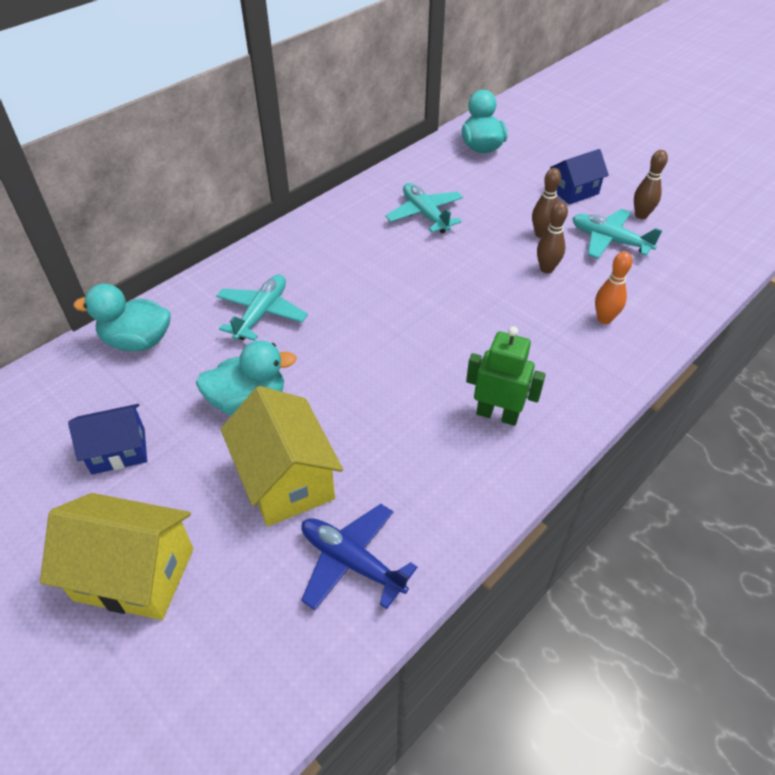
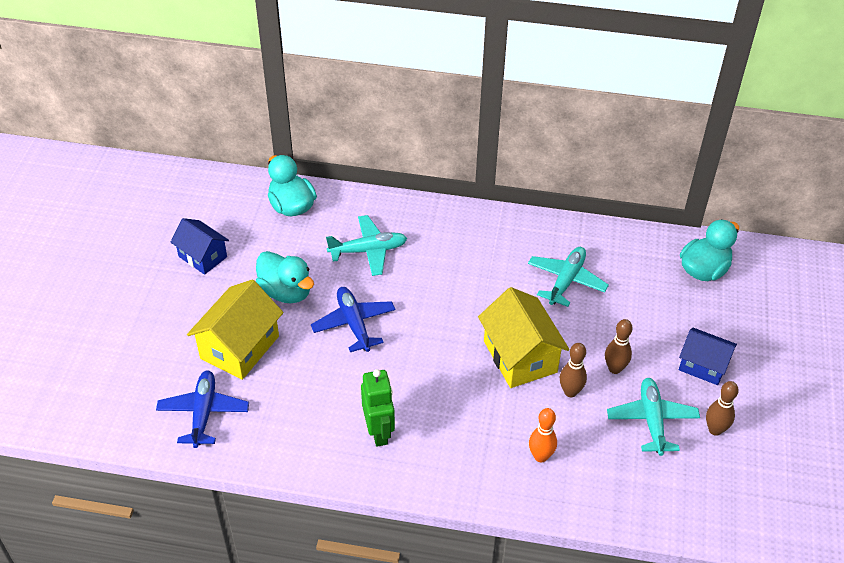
camera: 55 degrees right, 0 degrees up
yellow house [40,493,194,620] -> yellow house moved to [478,287,570,388]
none -> blue plane [311,287,396,352]

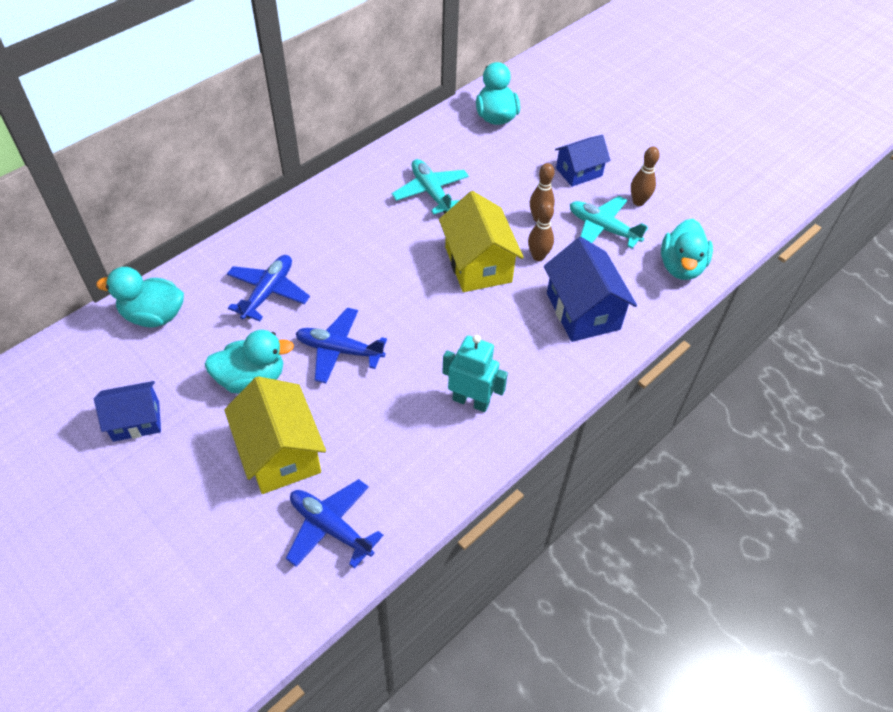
camera: 55 degrees left, 5 degrees up
turquoise plane [326,215,407,276] -> blue plane [227,255,310,321]
green robot [361,369,395,447] -> turquoise robot [442,335,508,412]
yellow house [478,287,570,388] -> yellow house turned 60 degrees clockwise [439,191,524,292]
orange bowling pin [529,408,557,462] -> blue house [544,237,637,342]
none -> turquoise duck [661,219,713,280]

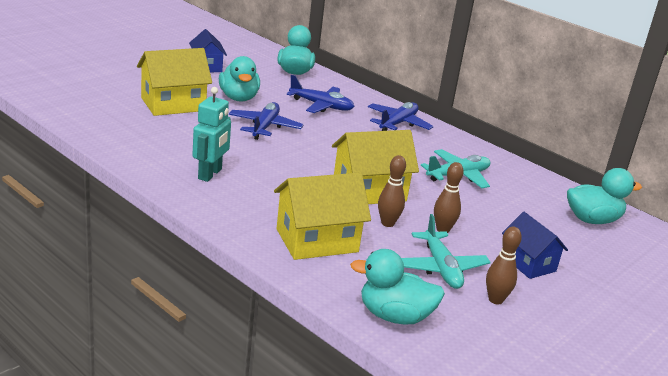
camera: 85 degrees right, 25 degrees down
blue plane [286,479,383,569] -> blue plane moved to [368,102,434,131]
blue house [544,237,637,342] -> yellow house [274,173,371,260]
turquoise plane [570,196,648,248] -> turquoise plane turned 135 degrees clockwise [401,214,491,289]

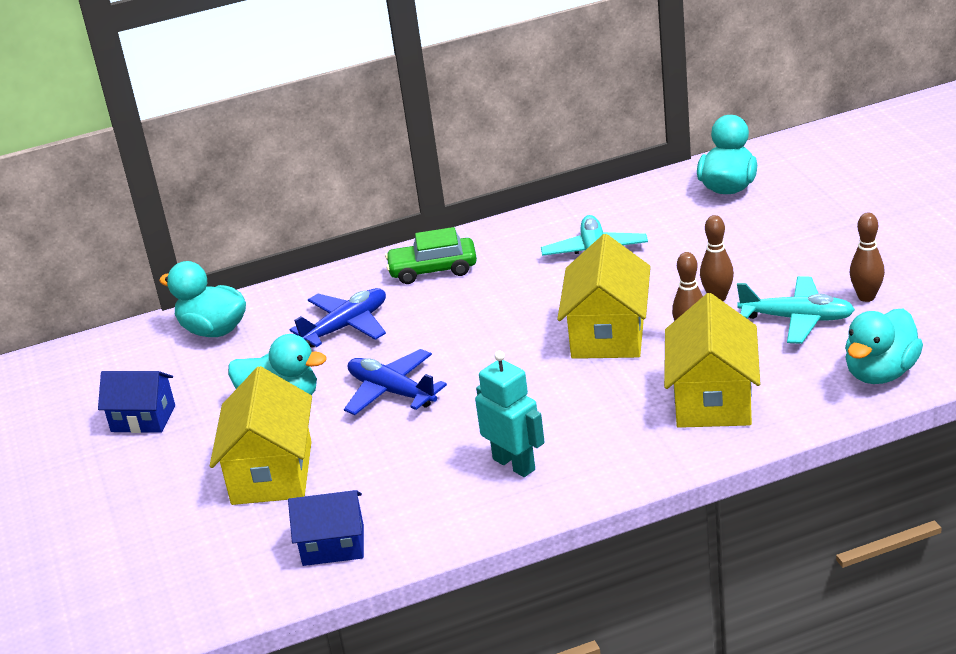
camera: 55 degrees left, 5 degrees up
blue plane [368,102,434,131] -> green car [385,227,477,284]
blue house [502,212,568,279] -> blue house moved to [288,490,364,566]

